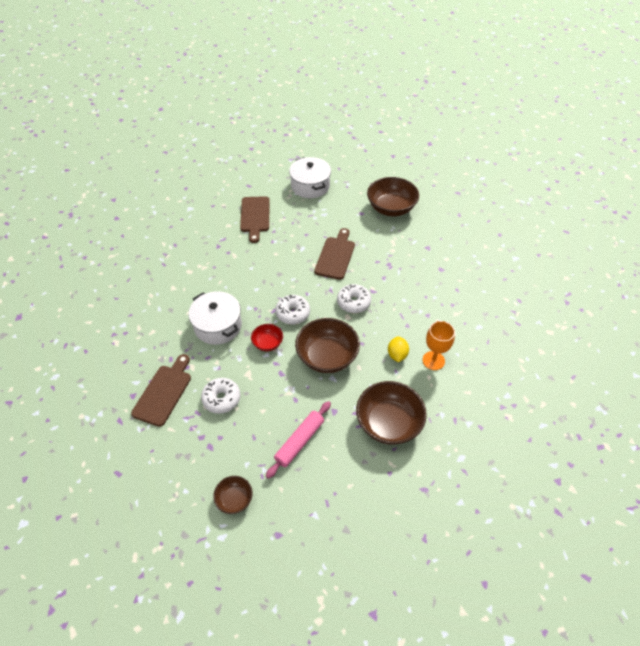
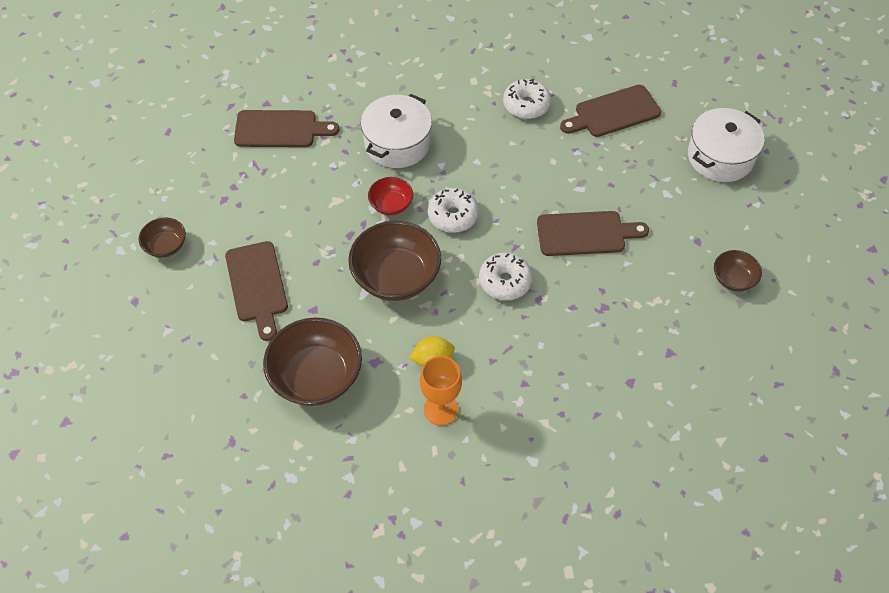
camera: 70 degrees right, 5 degrees up
white donut [201,378,240,414] -> white donut moved to [503,79,551,119]
pink rolling pin [266,401,331,479] -> brown cutting board [225,241,288,341]
brown bowl [367,177,419,216] -> brown bowl [714,250,762,291], size x0.52

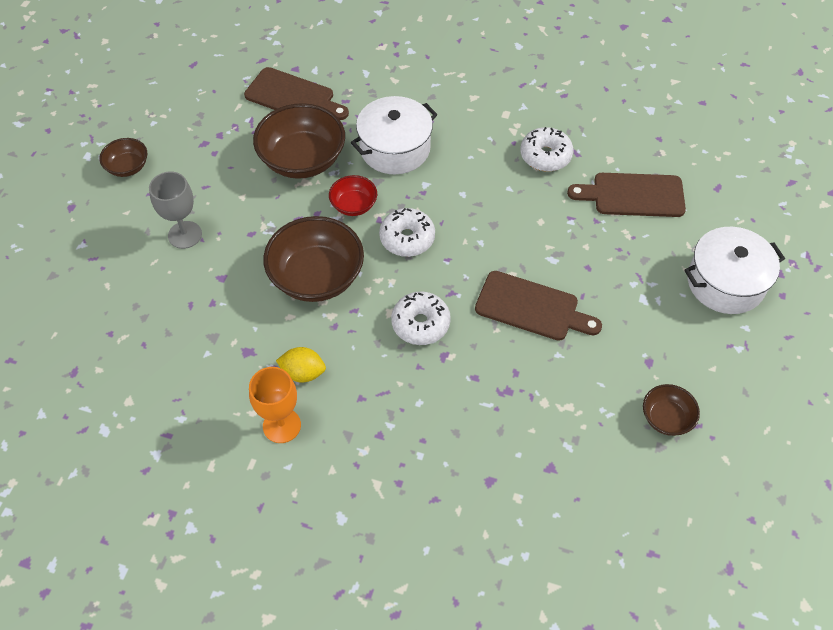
camera: 25 degrees right, 0 degrees up
brown cutting board [225,241,288,341] -> grey goblet [149,172,202,249]
brown bowl [263,318,362,406] -> brown bowl moved to [253,103,345,179]

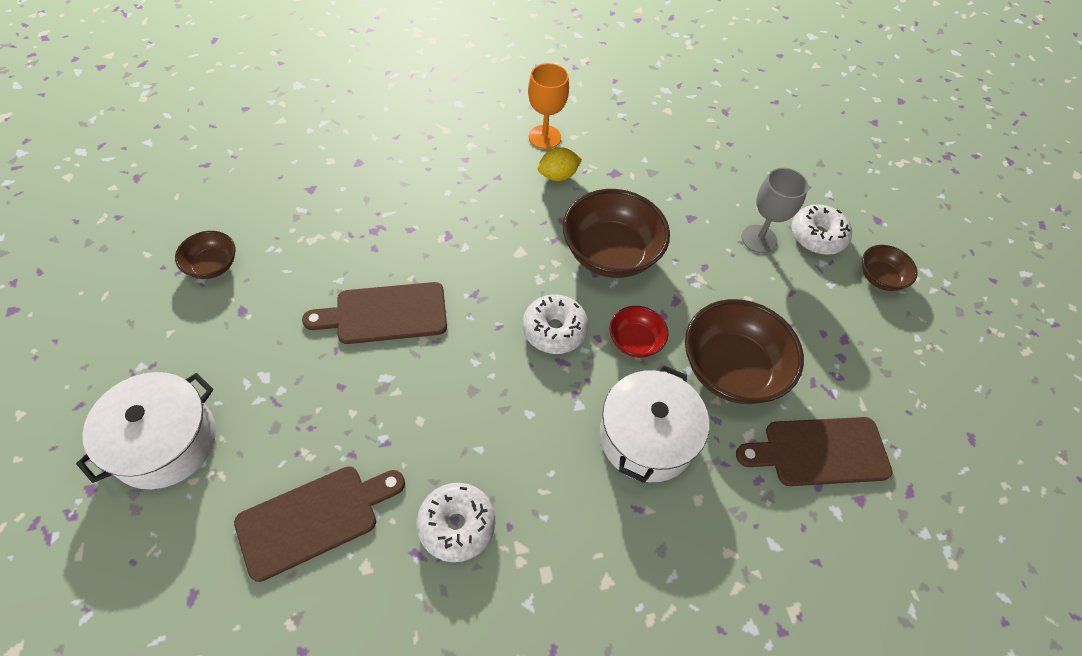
camera: 145 degrees right, 0 degrees up
white donut [391,291,451,345] -> white donut moved to [791,205,852,255]

